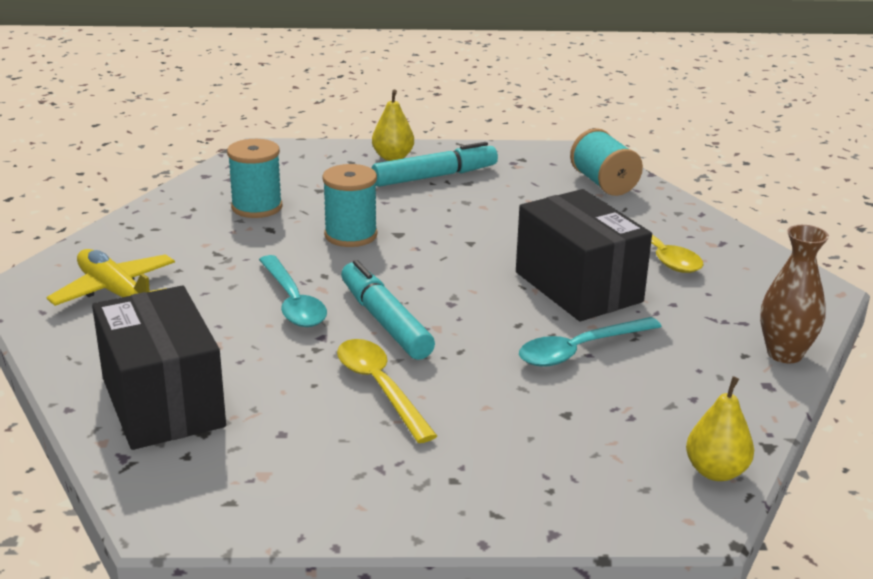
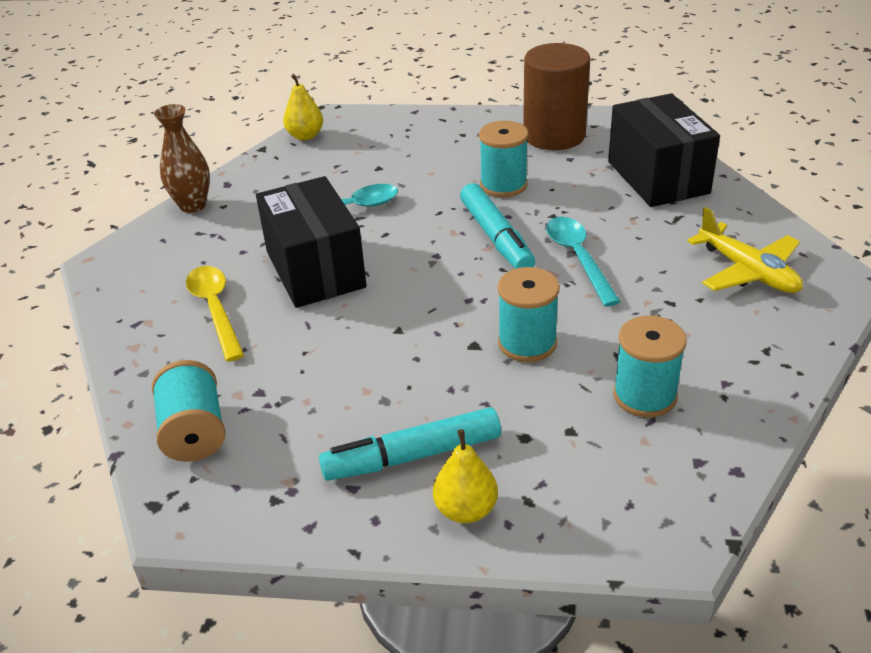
camera: 170 degrees left, 10 degrees up
yellow spoon [337,339,437,443] -> turquoise spool [479,121,528,197]
none -> brown cylinder [523,43,590,150]

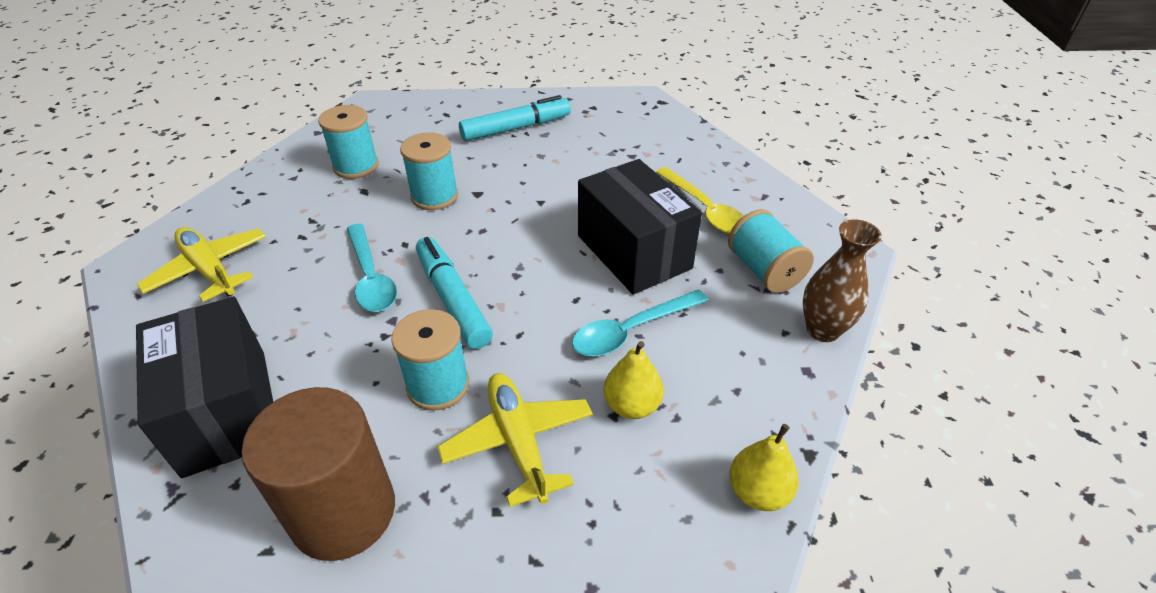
camera: 170 degrees right, 5 degrees up
turquoise spool [152,360,225,462] -> turquoise spool moved to [728,209,814,293]
yellow pear [433,429,498,523] -> yellow pear moved to [603,341,664,419]
none -> yellow plane [437,373,593,507]

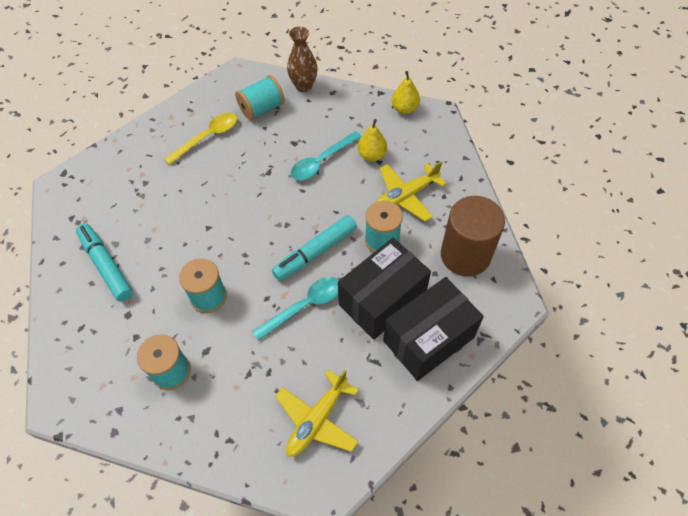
camera: 100 degrees left, 15 degrees up
turquoise spoon [572,290,708,356] -> turquoise spoon turned 90 degrees clockwise [291,131,362,180]
black box [578,159,702,295] -> black box moved to [338,238,431,340]

